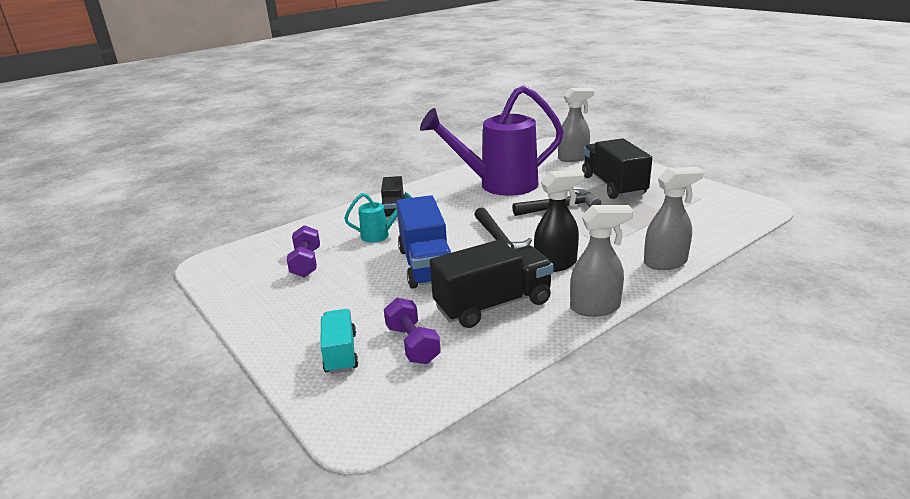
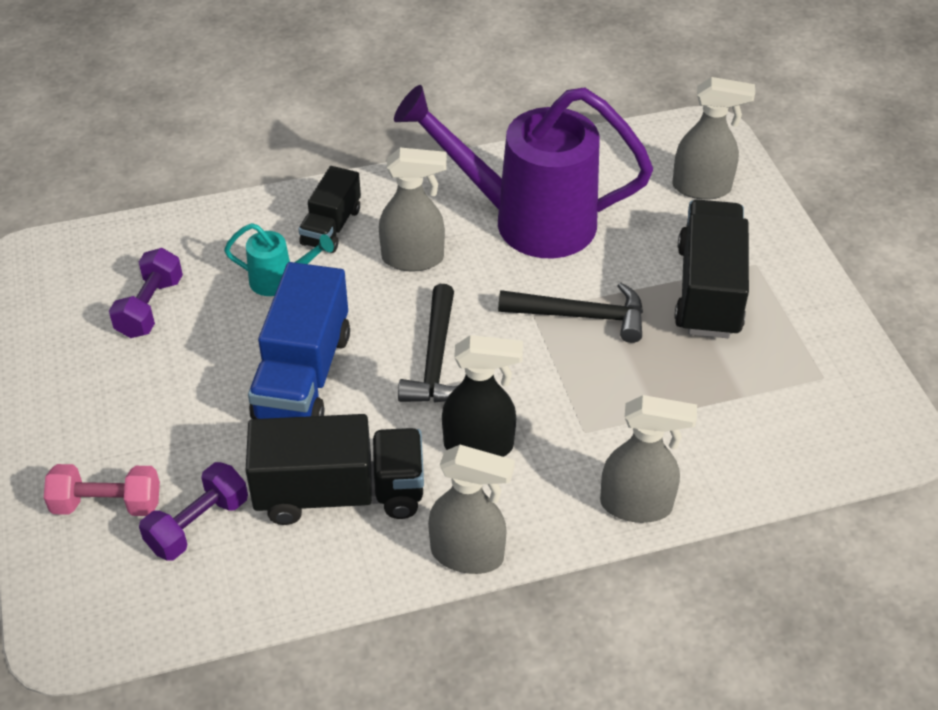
camera: 20 degrees right, 20 degrees up
turquoise truck [320,309,358,374] -> pink dumbbell [44,464,160,516]
purple dumbbell [384,297,441,364] -> purple dumbbell turned 45 degrees clockwise [139,462,248,561]
none -> grey spray bottle [379,148,447,272]

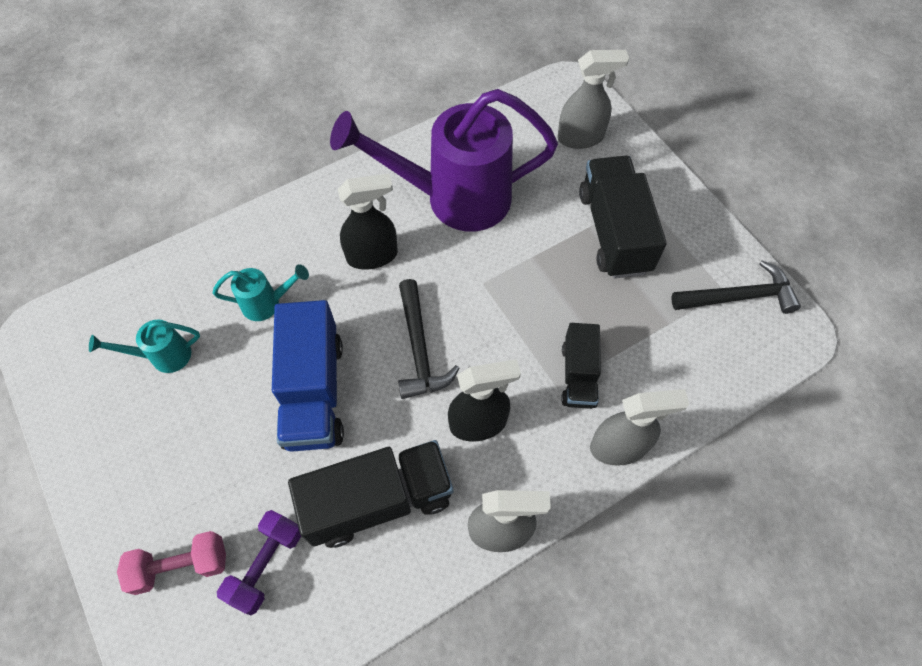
camera: 15 degrees left, 15 degrees up
purple dumbbell [109,248,183,338] -> turquoise watering can [89,320,200,373]
black truck [299,166,361,253] -> black truck moved to [561,323,601,409]
grey spray bottle [379,148,447,272] -> black spray bottle [338,173,398,270]
black hammer [498,283,643,343] -> black hammer moved to [671,261,801,314]

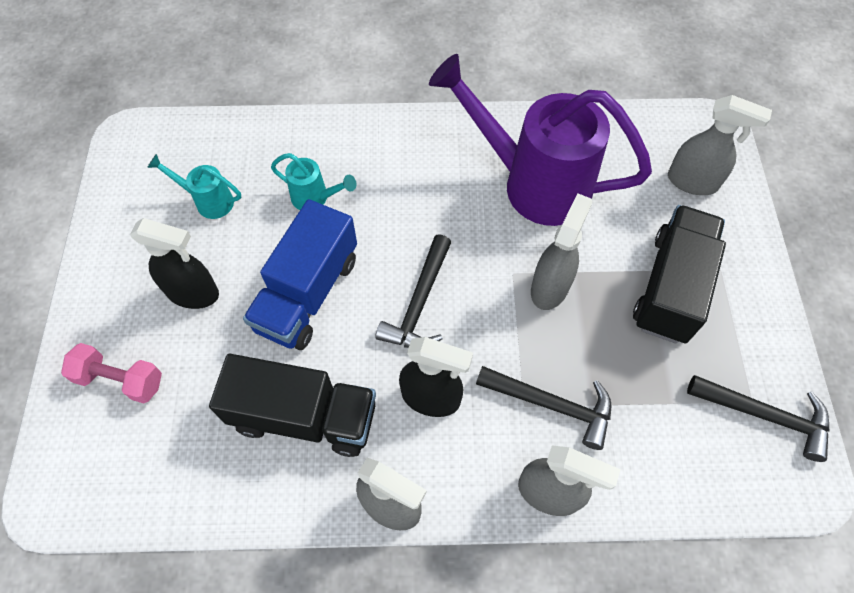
camera: 30 degrees right, 0 degrees up
purple dumbbell [217,510,301,615] -> none
black spray bottle [338,173,398,270] -> black spray bottle moved to [130,218,219,309]
black truck [561,323,601,409] -> black hammer [476,366,611,450]
none -> grey spray bottle [531,193,592,310]

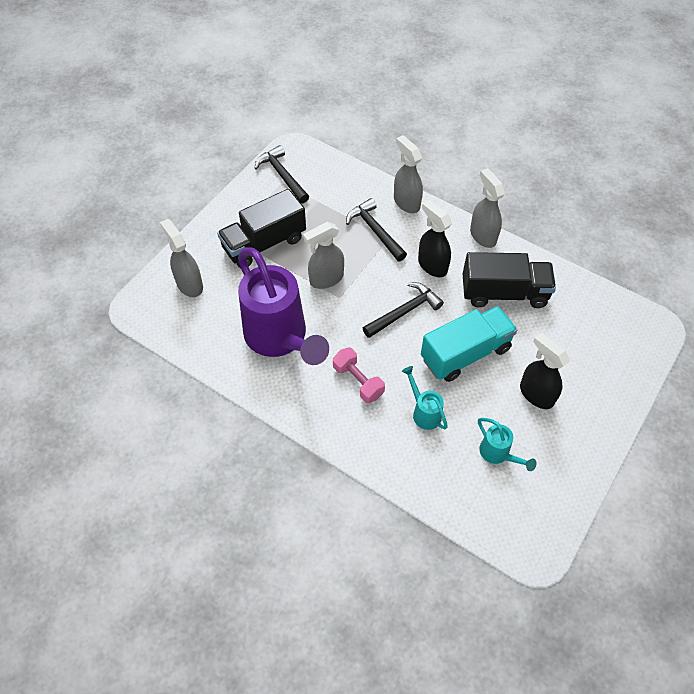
camera: 145 degrees left, 5 degrees down
pink dumbbell [61,343,162,403] -> pink dumbbell moved to [333,347,385,403]
black truck [209,354,376,457] -> black truck turned 135 degrees clockwise [462,252,556,308]
blue truck [243,199,357,350] -> turquoise truck [421,306,517,382]

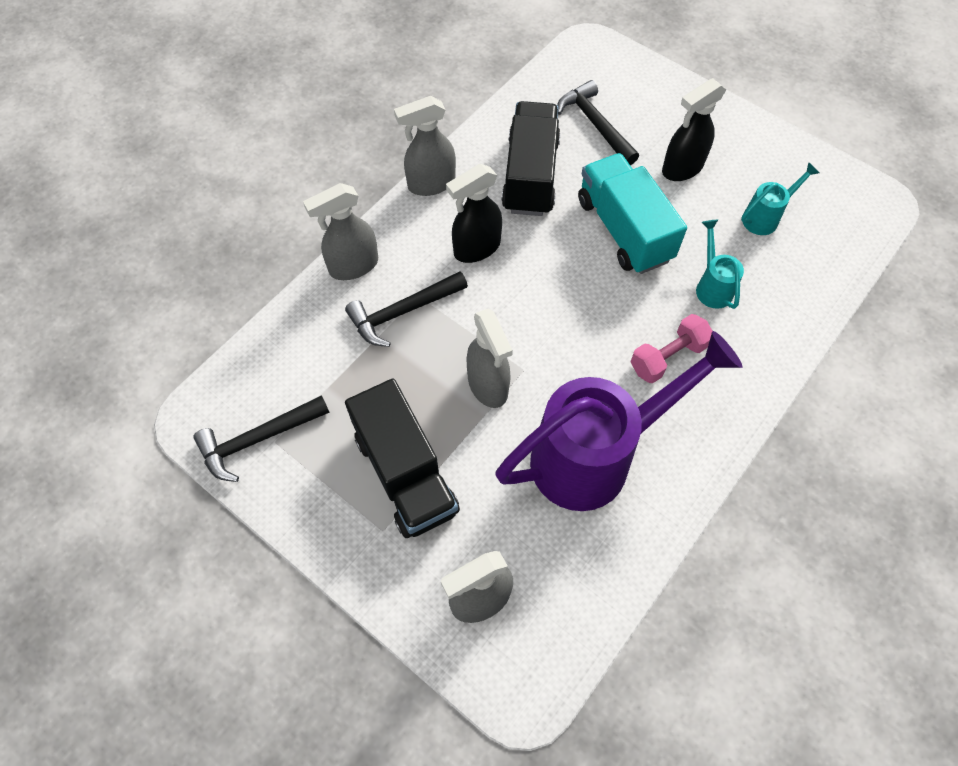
camera: 85 degrees left, 5 degrees up
black hammer [363,282,444,338] -> black hammer moved to [557,80,639,165]
turquoise watering can [402,366,448,430] -> turquoise watering can turned 105 degrees clockwise [696,220,744,309]

